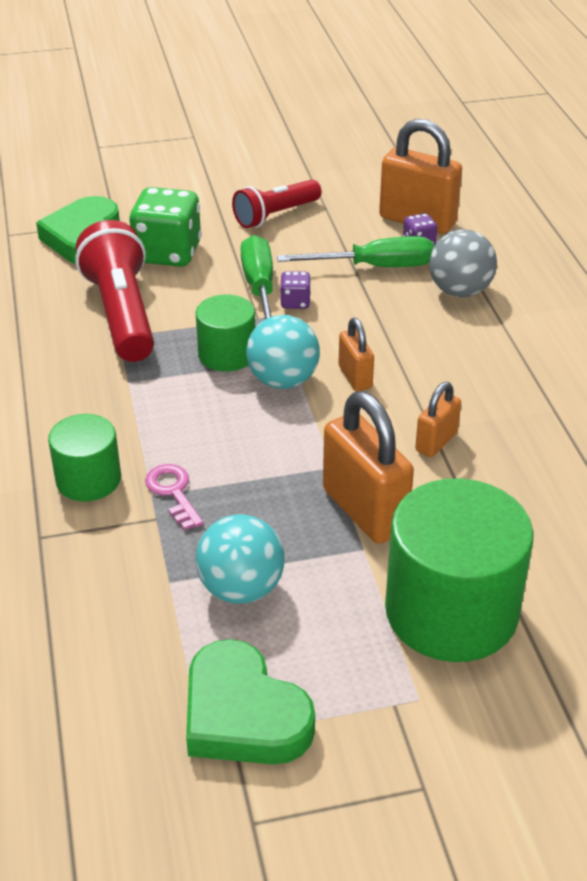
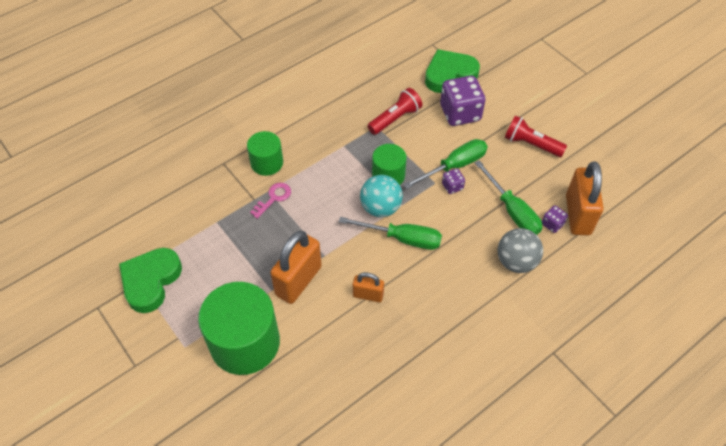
camera: 65 degrees right, 15 degrees up
red flashlight [75,220,154,362] -> red flashlight [367,88,422,135], size x0.64
green dice [129,187,202,267] -> purple dice [440,76,485,126]
turquoise ball [196,515,285,604] -> none
orange padlock [338,318,374,391] -> green screwdriver [339,217,442,250]

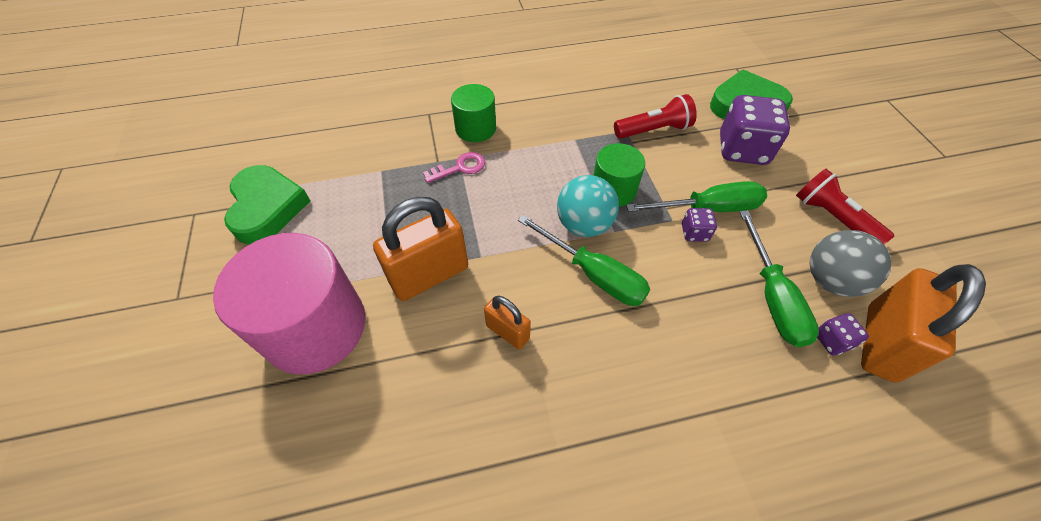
camera: 25 degrees right, 0 degrees up
green heart [119,248,182,313] -> green heart turned 120 degrees clockwise [224,165,310,244]
green cylinder [198,282,280,375] -> pink cylinder [213,233,366,374]
grey ball [498,228,543,273] -> grey ball moved to [810,230,891,297]

